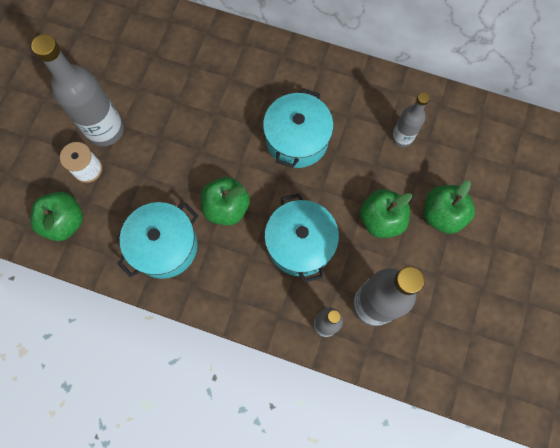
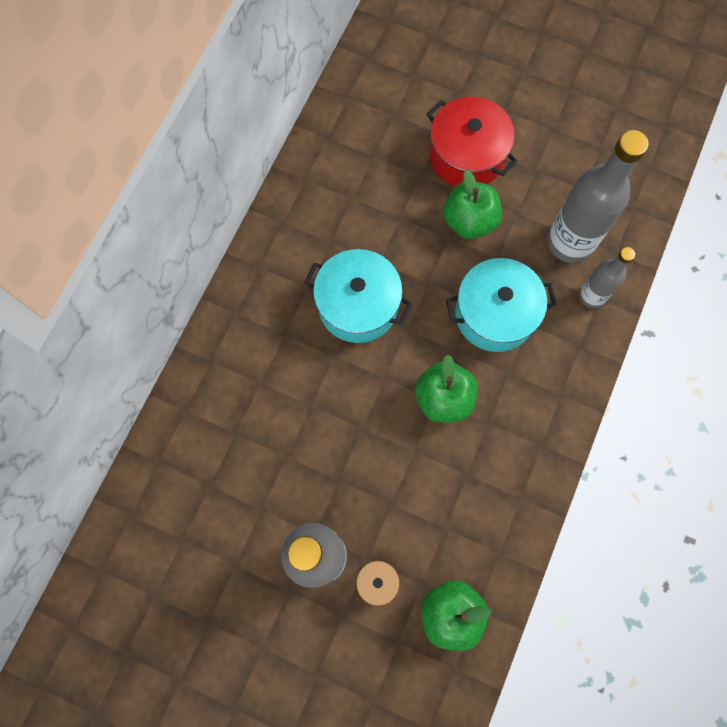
camera: 85 degrees left, 0 degrees up
turquoise pot [117,202,198,279] -> none
grey bottle [392,92,430,147] -> none
green apple [424,180,475,234] -> red pot [427,97,518,187]

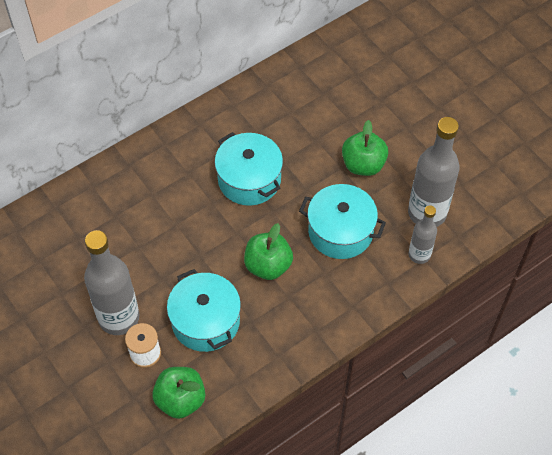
camera: 30 degrees right, 15 degrees down
red pot [427,97,518,187] -> none
none -> turquoise pot [167,269,241,352]

